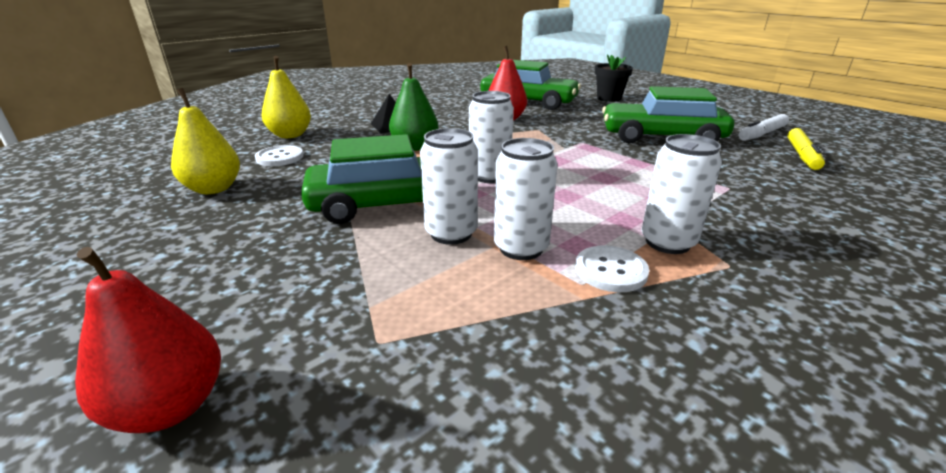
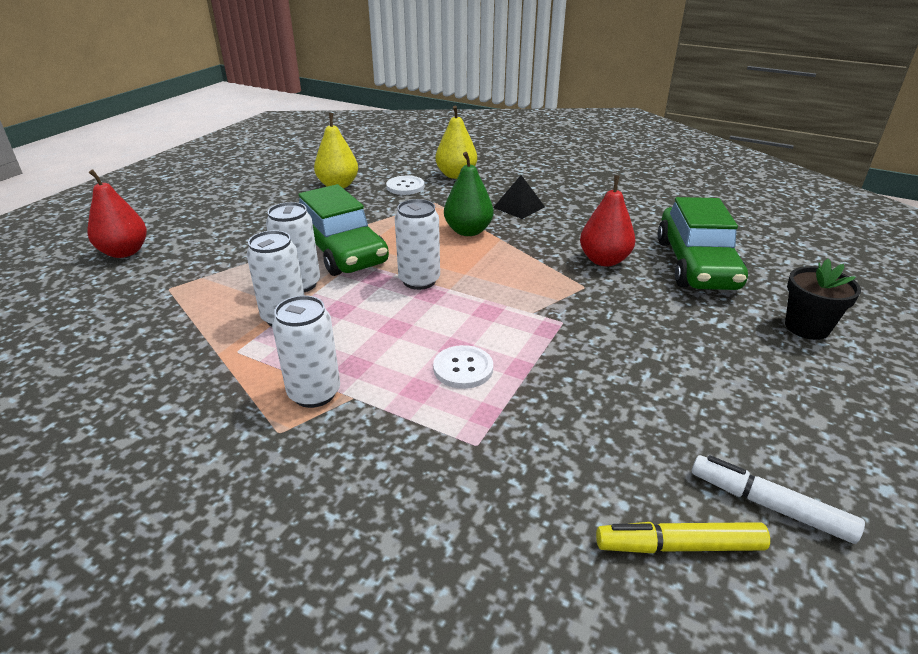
camera: 70 degrees right, 5 degrees up
white button [575,245,649,292] -> white button moved to [433,345,493,389]
green car [602,86,734,143] -> none

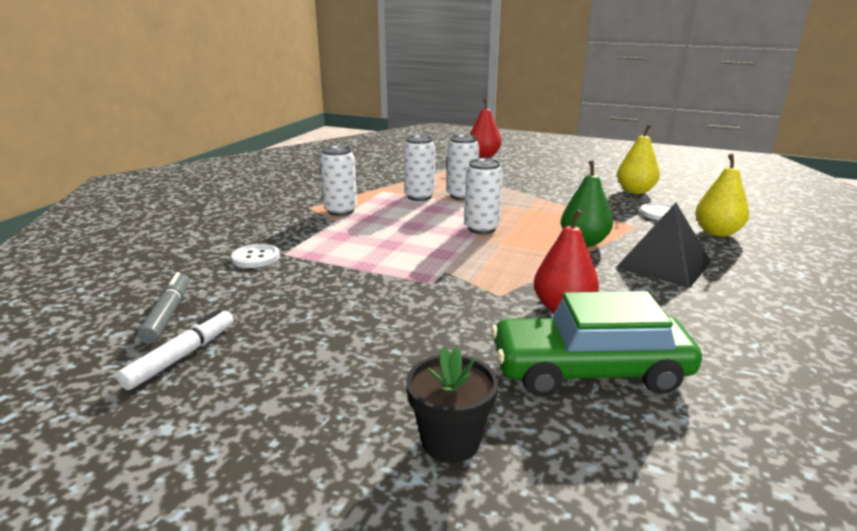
camera: 85 degrees right, 10 degrees down
green car [299,184,389,276] -> none
white button [433,345,493,389] -> white button moved to [231,244,280,268]
black pyramid [493,175,545,219] -> black pyramid [617,203,711,288], size x1.62
yellow marker [596,522,770,553] -> grey marker [138,272,189,344]

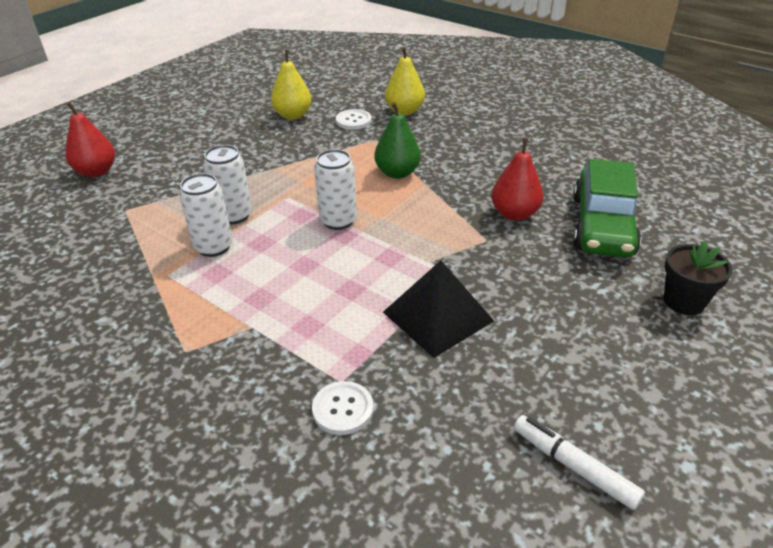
camera: 75 degrees left, 15 degrees up
grey marker [138,272,189,344] -> none
white can [320,145,357,216] -> none
black pyramid [617,203,711,288] -> black pyramid moved to [383,260,494,358]

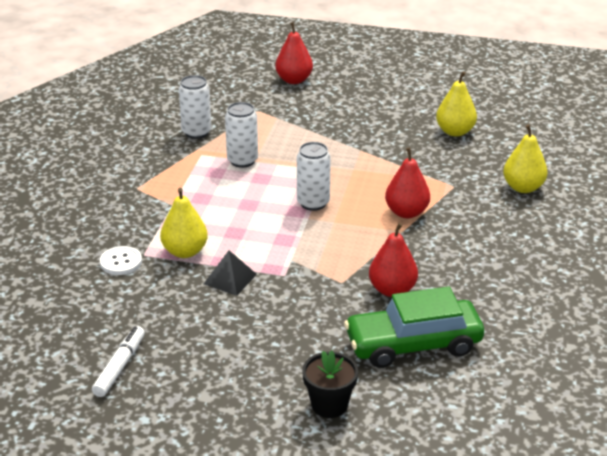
camera: 65 degrees right, 5 degrees down
white can [203,145,252,224] -> white can moved to [179,75,212,139]
white button [336,109,372,130] -> none
green pear [374,102,421,179] -> red pear [385,148,430,218]
black pyramid [383,260,494,358] -> black pyramid [204,251,257,296], size x0.62
none -> yellow pear [160,188,208,258]

